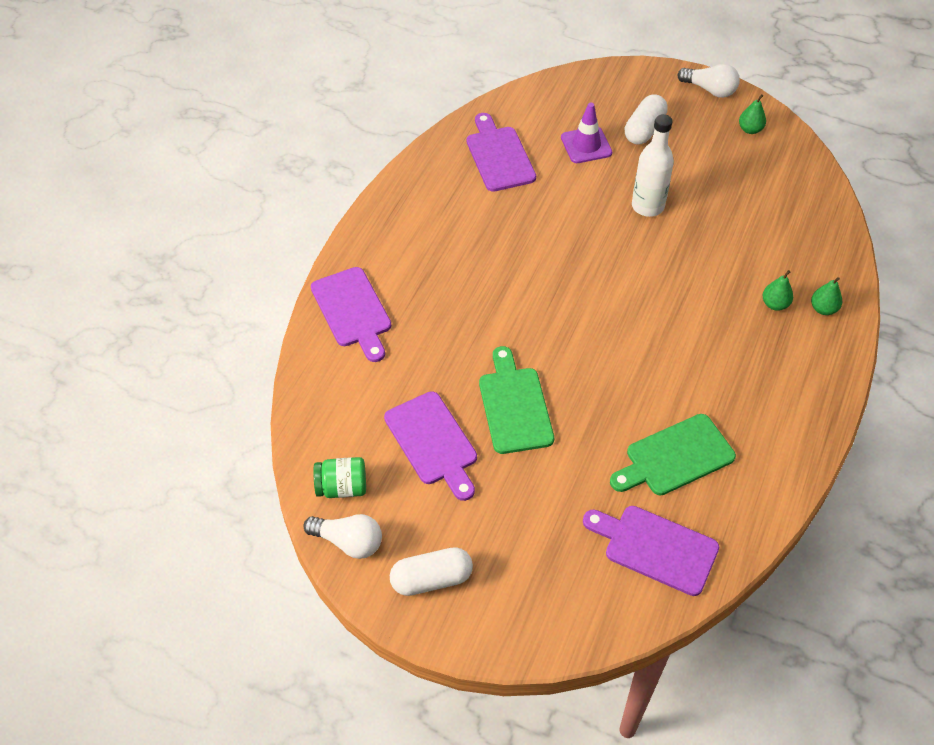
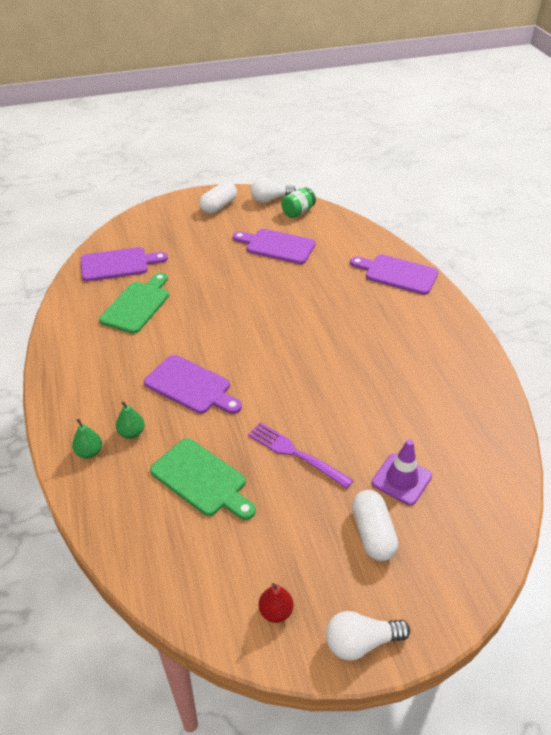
camera: 140 degrees right, 10 degrees down
purple cutting board [467,113,536,192] -> purple cutting board moved to [144,355,242,414]
green cutting board [479,346,554,454] -> green cutting board moved to [150,438,256,520]
white bottle [632,114,674,217] -> purple fork [248,422,354,489]
green pear [739,94,766,134] -> red pear [258,583,294,623]

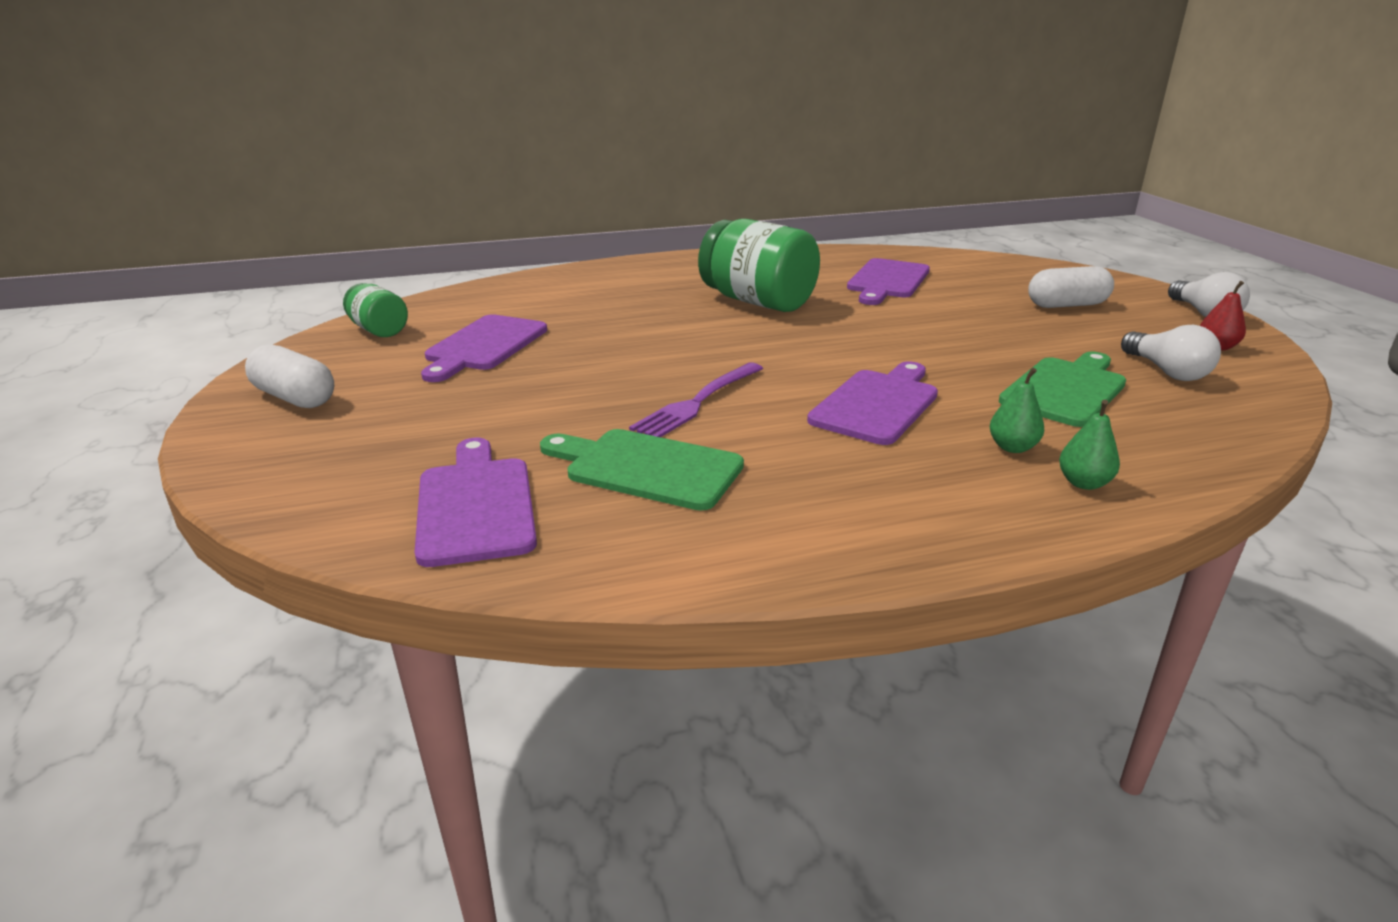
camera: 90 degrees left, 15 degrees down
purple fork [248,422,354,489] -> purple fork moved to [629,363,763,437]
white light bulb [251,178,296,203] -> white light bulb moved to [1121,325,1221,381]
purple cutting board [350,255,438,295] -> purple cutting board moved to [847,258,930,305]
purple traffic cone [372,439,432,505] -> none
none -> green jar [698,219,820,312]

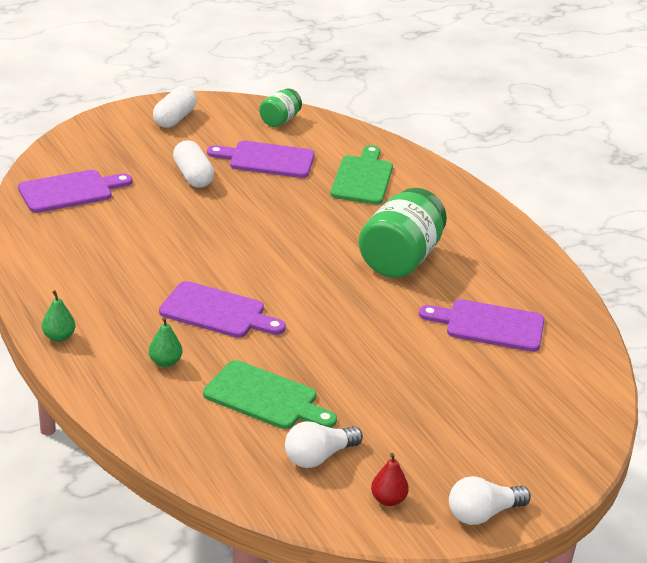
camera: 75 degrees right, 5 degrees up
green cutting board [540,429,744,511] -> green cutting board moved to [330,145,393,205]
purple fork [629,363,763,437] -> none
white capsule [1028,266,1114,308] -> white capsule moved to [173,140,214,188]
green pear [1059,400,1120,490] -> green pear moved to [42,290,75,342]

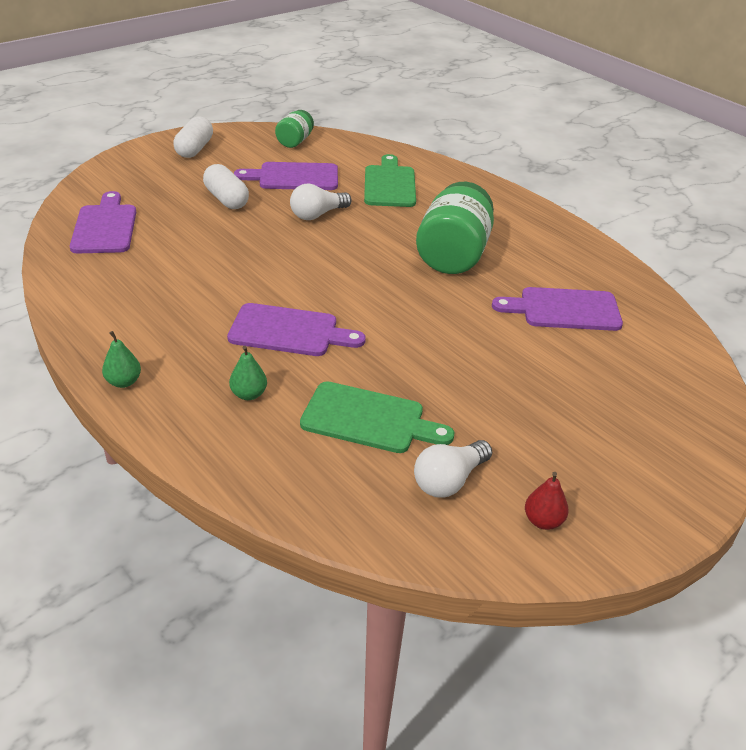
camera: 10 degrees left, 5 degrees up
purple cutting board [18,170,132,213] -> purple cutting board turned 60 degrees counterclockwise [70,191,136,253]
white light bulb [449,476,531,525] -> white light bulb moved to [290,183,352,220]

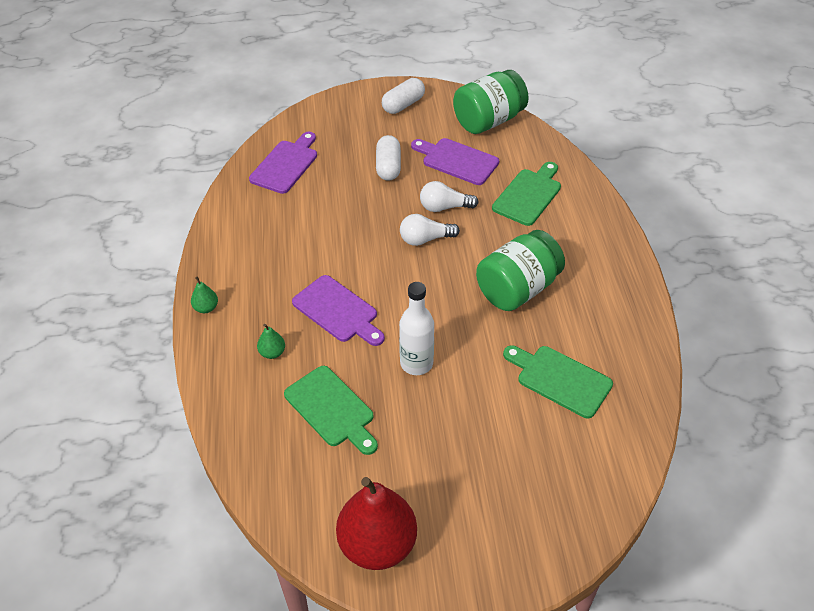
camera: 35 degrees right, 10 degrees up
green jar [275,110,314,148] -> green jar [453,70,529,134], size x1.90
white light bulb [414,440,492,498] -> white light bulb moved to [400,214,460,246]
purple cutting board [492,287,623,331] -> green cutting board [503,345,613,418]
red pear [525,472,569,530] -> red pear [336,477,417,570], size x2.44
none -> white bottle [399,282,434,375]

